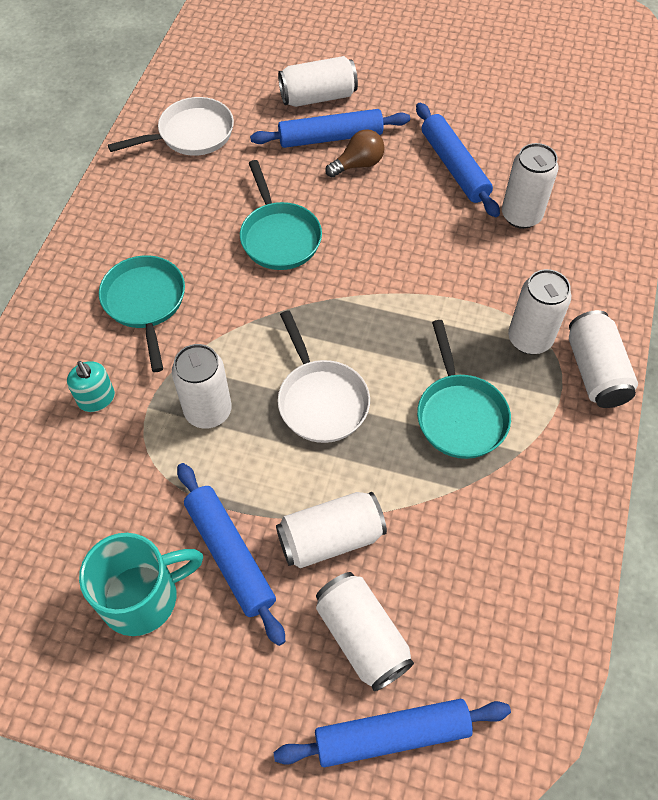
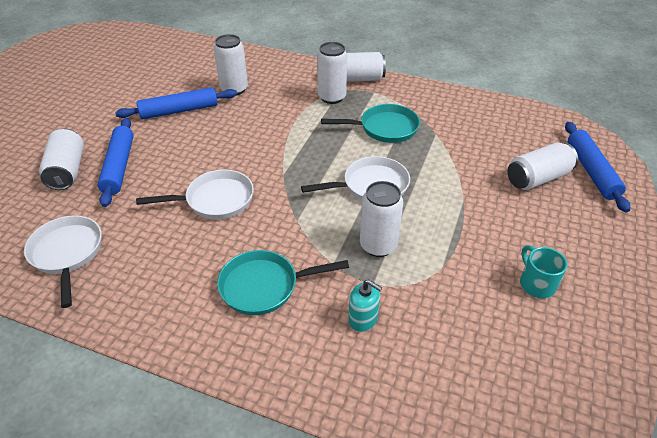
camera: 85 degrees left, 15 degrees down
turquoise soap dispenser [67,361,115,412] -> turquoise soap dispenser turned 60 degrees clockwise [348,279,382,332]
turquoise mug [79,533,203,636] -> turquoise mug [520,245,568,298], size x0.62
blue rolling pin [177,463,286,646] -> none
turquoise pan [240,160,322,270] -> white pan [136,170,254,219]
white can [276,492,387,568] -> none
brown light bulb [325,129,385,178] -> none

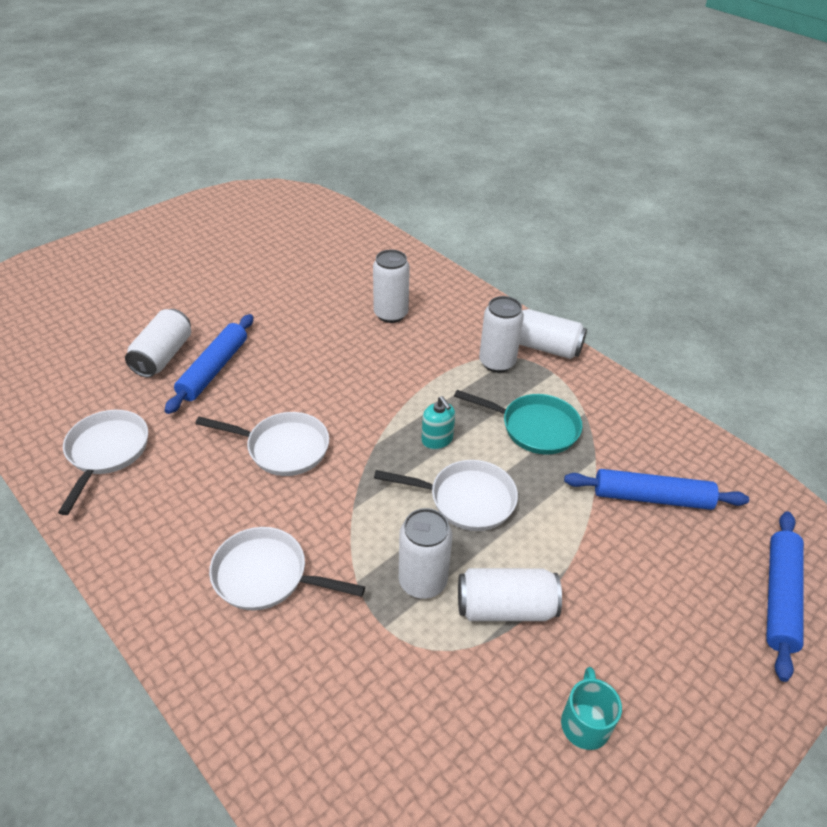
camera: 25 degrees right, 0 degrees up
blue rolling pin [115,87,237,119] -> blue rolling pin moved to [564,469,749,510]
turquoise pan [217,250,349,315] -> white pan [209,527,365,610]
turquoise soap dispenser [348,279,382,332] -> turquoise soap dispenser moved to [421,396,455,449]
white can [507,143,578,190] -> white can moved to [458,568,562,621]

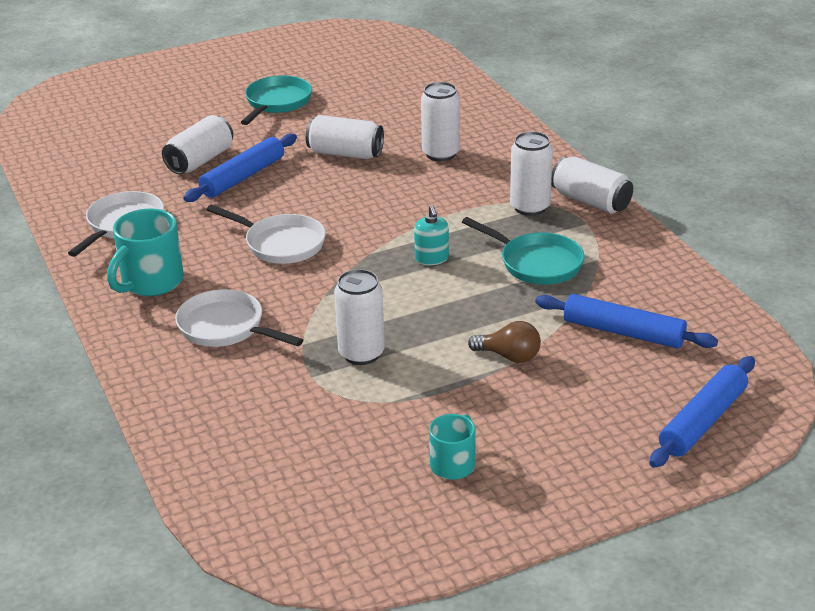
camera: 20 degrees right, 10 degrees down
white pan [374,460,518,531] -> none
white can [458,568,562,621] -> white can moved to [306,115,384,159]
none -> turquoise mug [107,208,184,296]
none -> turquoise pan [241,75,312,125]
none -> brown light bulb [468,321,541,363]

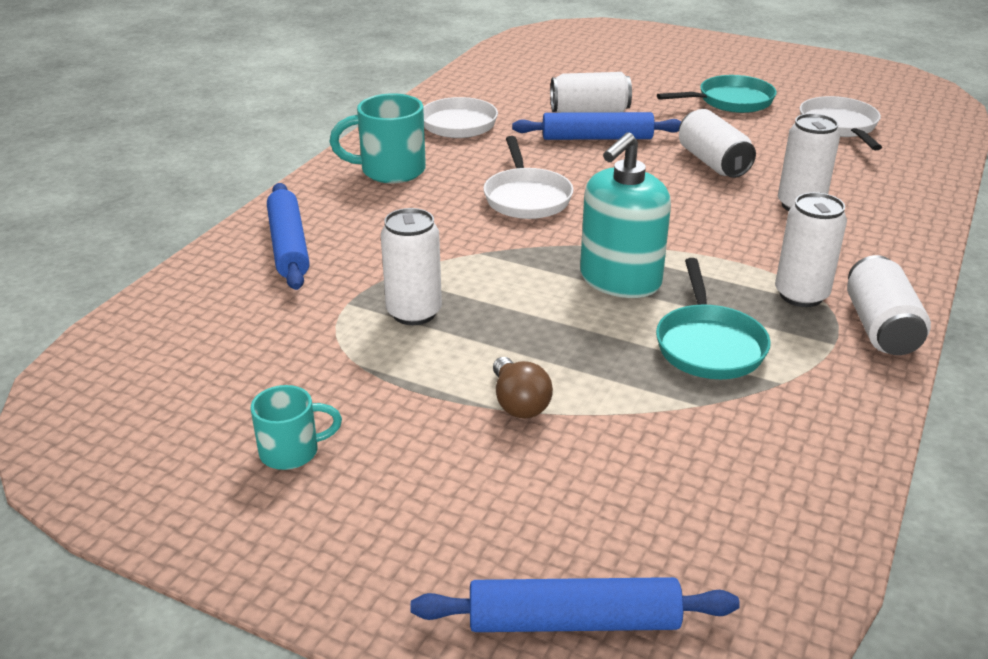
camera: 50 degrees right, 0 degrees up
white pan [175,289,303,347] -> white pan moved to [800,96,882,150]
turquoise soap dispenser [414,205,449,265] -> turquoise soap dispenser [580,132,671,298], size x2.01
blue rolling pin [535,294,718,349] -> blue rolling pin moved to [267,183,310,290]

